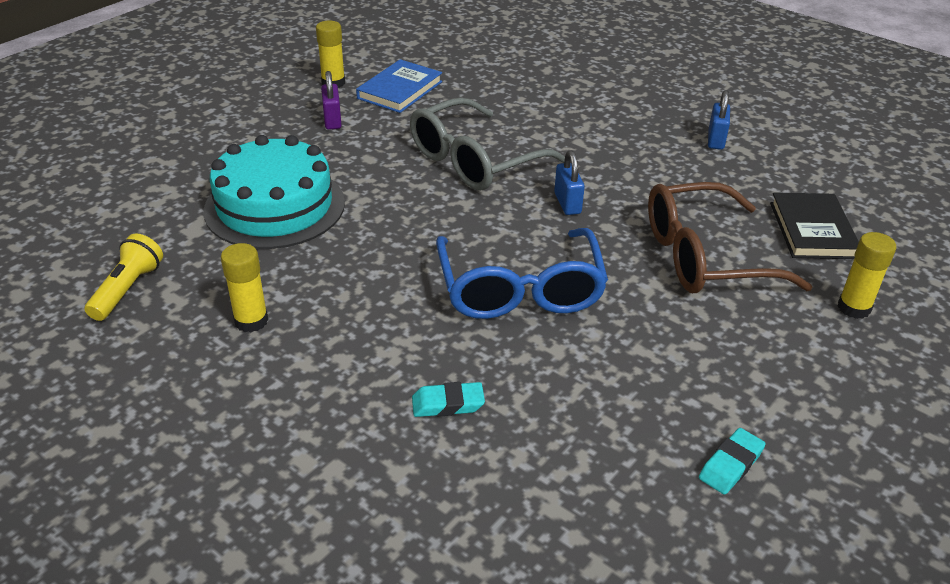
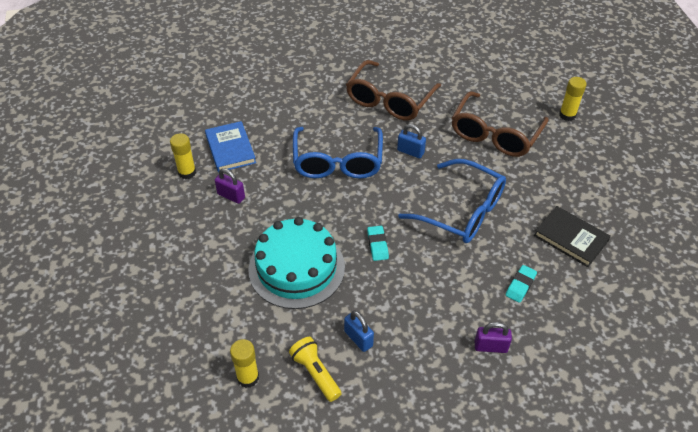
camera: 50 degrees left, 10 degrees up
yellow glue stick [221,243,268,332] -> yellow glue stick moved to [230,339,259,388]
grey glasses [410,97,565,190] -> blue glasses [293,127,383,179]
turquoise eraser [699,428,765,495] -> turquoise eraser moved to [367,226,389,261]
blue padlock [708,90,730,150] -> blue padlock moved to [344,310,374,352]
black book [770,192,859,259] -> black book moved to [534,206,611,267]
none -> brown glasses [346,60,441,121]
none -> purple padlock [475,322,512,353]

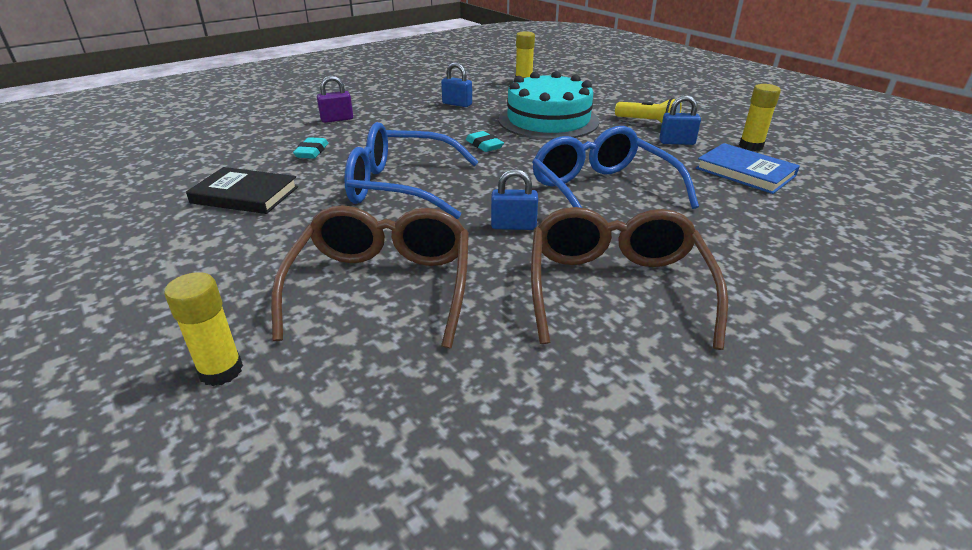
camera: 155 degrees right, 15 degrees down
purple padlock [215,168,245,204] -> blue padlock [659,95,701,145]
yellow flashlight [289,337,342,402] -> yellow flashlight moved to [615,98,682,123]

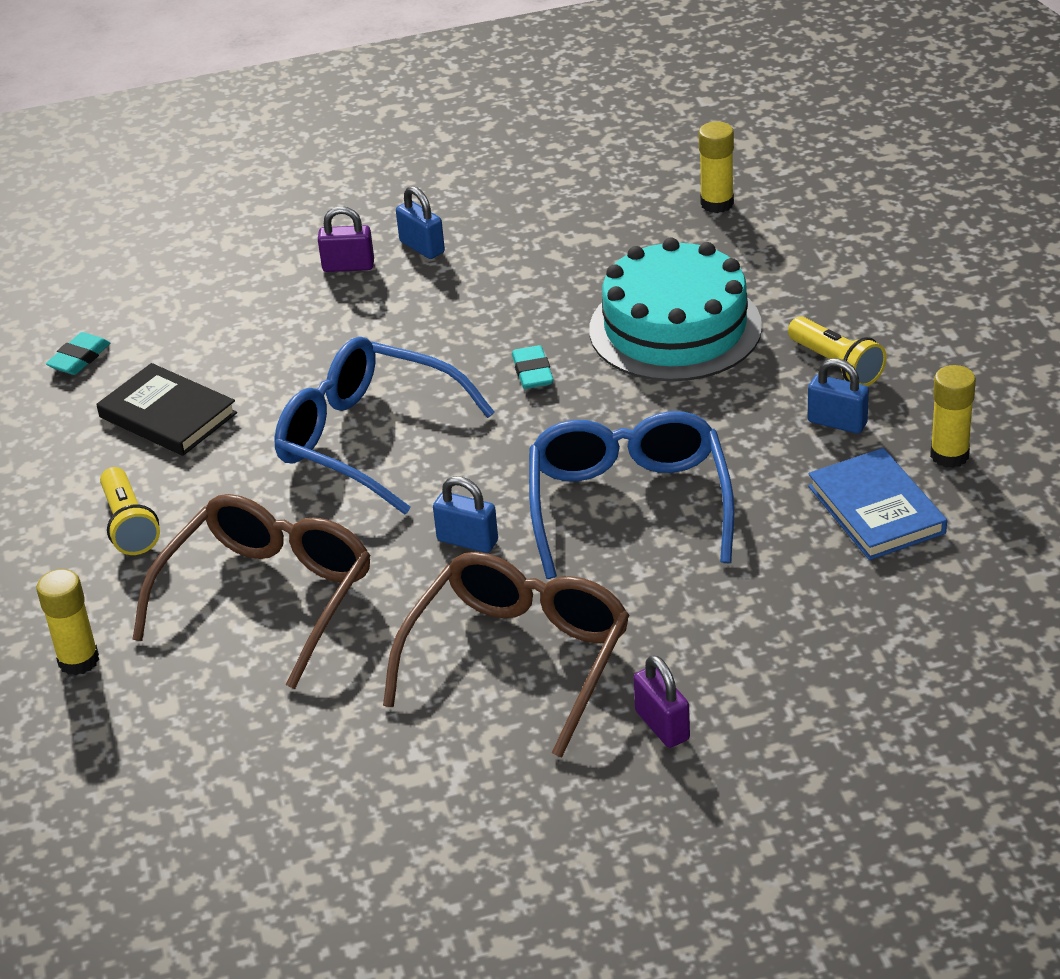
camera: 25 degrees right, 5 degrees up
turquoise eraser [293,137,328,159] -> turquoise eraser moved to [46,332,110,375]
blue padlock [441,62,472,107] -> blue padlock moved to [396,186,445,259]
none -> yellow flashlight [100,467,160,555]
none -> purple padlock [634,655,690,748]

